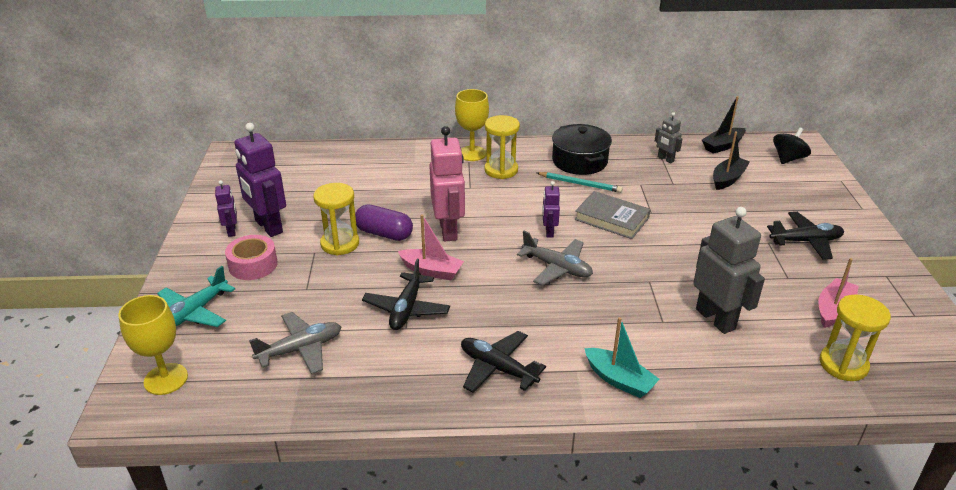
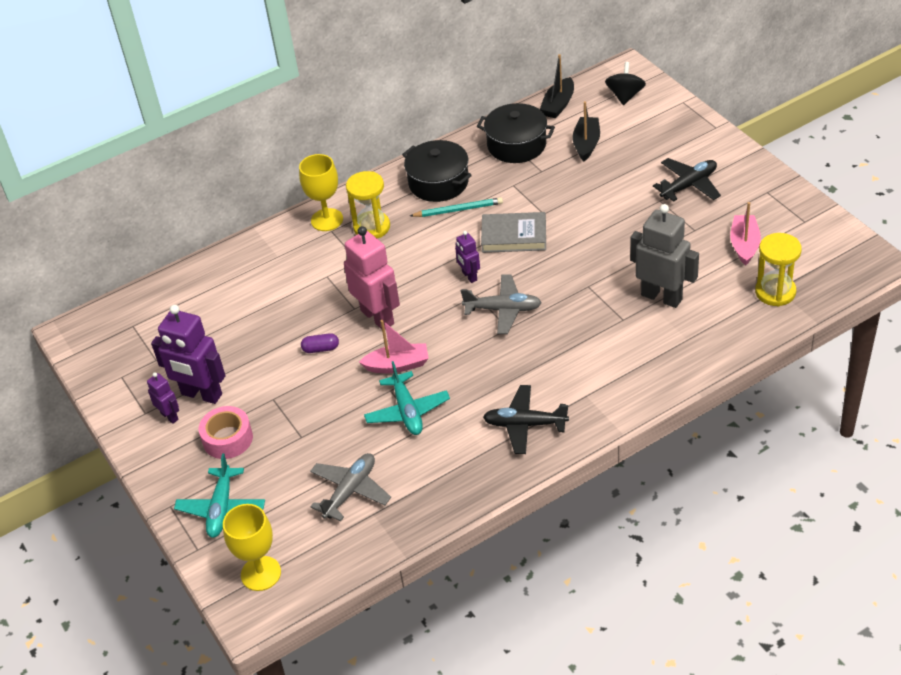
camera: 25 degrees left, 10 degrees up
yellow hourglass [313,183,359,256] -> none
purple capsule [355,205,413,241] -> purple capsule [301,333,339,353], size x0.58
black plane [362,259,450,330] -> turquoise plane [364,361,450,435]
turquoise boat [584,317,660,398] -> none
grey robot [655,112,682,164] -> black pot [477,103,555,163]

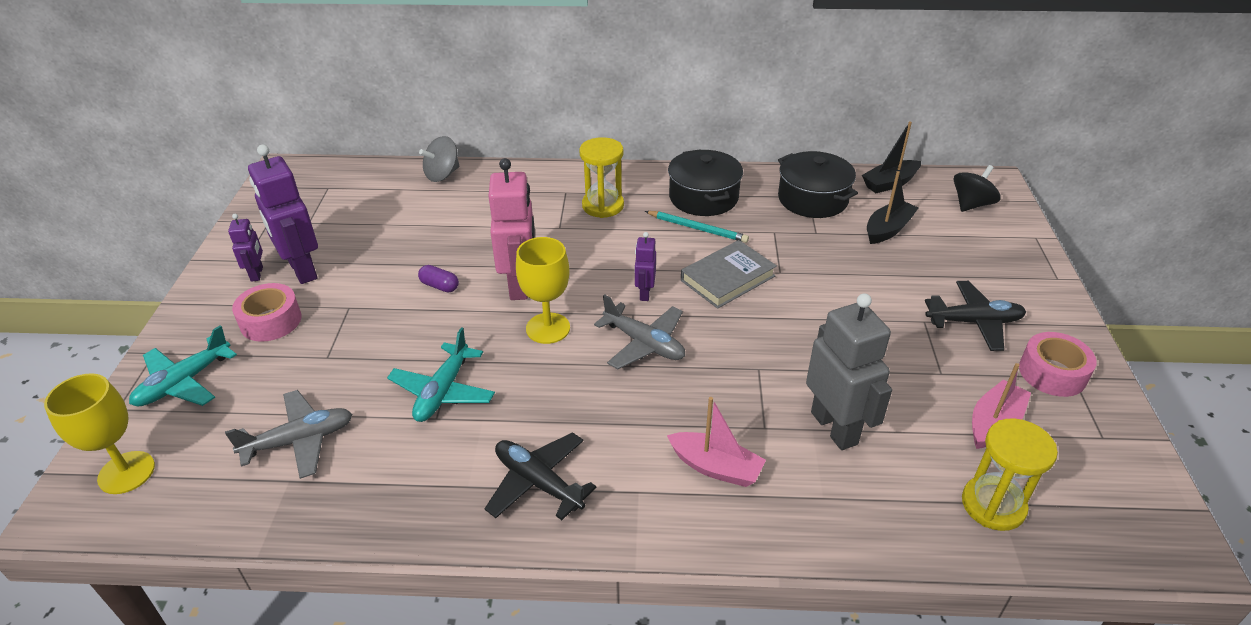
camera: 30 degrees right, 5 degrees down
yellow goblet [299,154,343,231] -> yellow goblet moved to [516,237,570,344]
pink boat [359,320,429,373] -> pink boat moved to [667,397,766,487]
grey book [481,212,546,253] -> grey book turned 75 degrees counterclockwise [681,240,777,309]
none -> grey spinning top [419,136,459,182]
none -> pink tape [1019,332,1097,397]

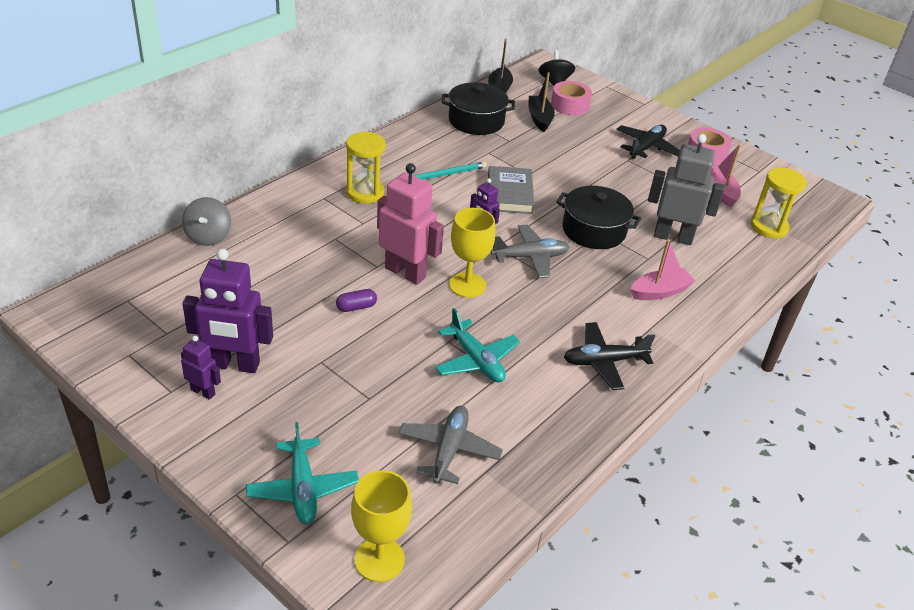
camera: 55 degrees left, 0 degrees up
pink tape [232,283,301,342] -> pink tape moved to [551,81,592,115]
black pot [668,149,743,216] -> black pot moved to [556,186,641,249]

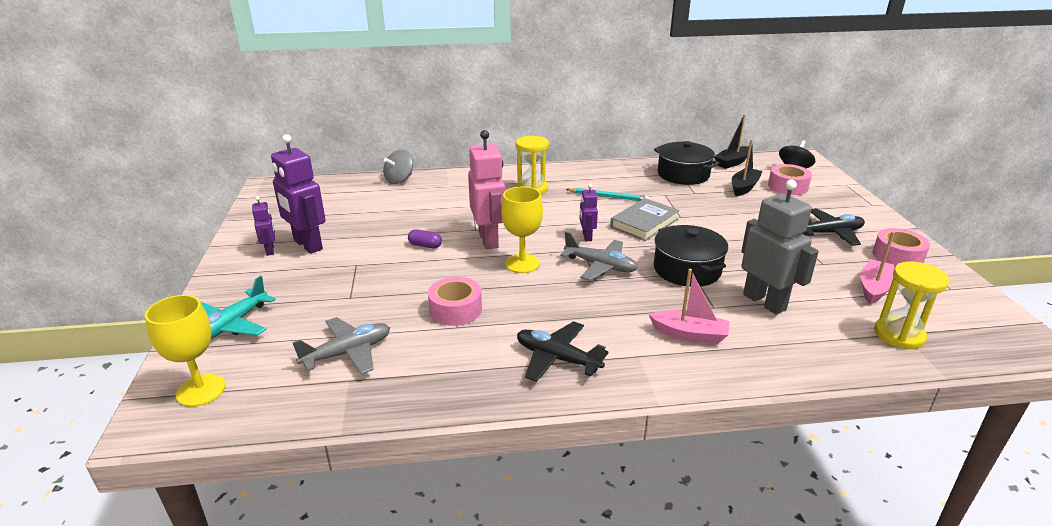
camera: 45 degrees right, 10 degrees down
turquoise plane [435,308,520,383] -> pink tape [428,277,482,326]

